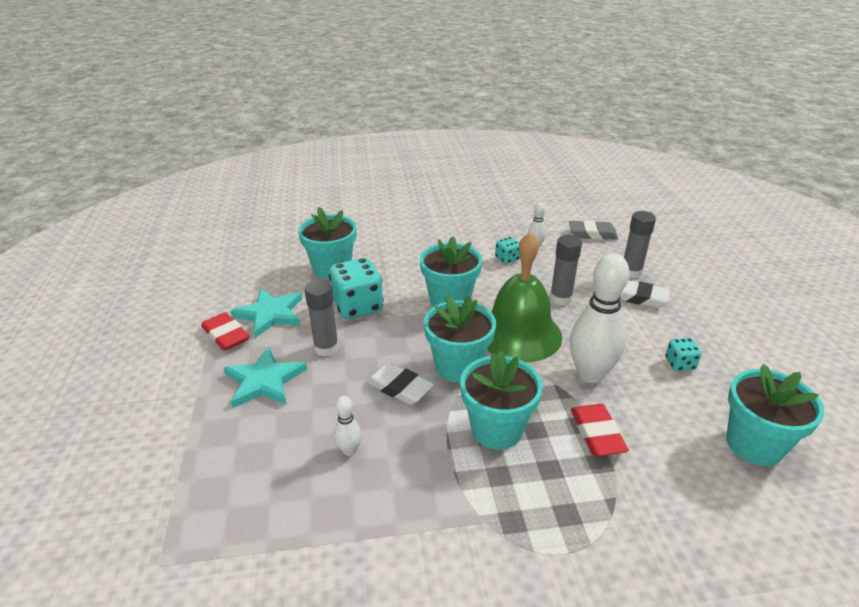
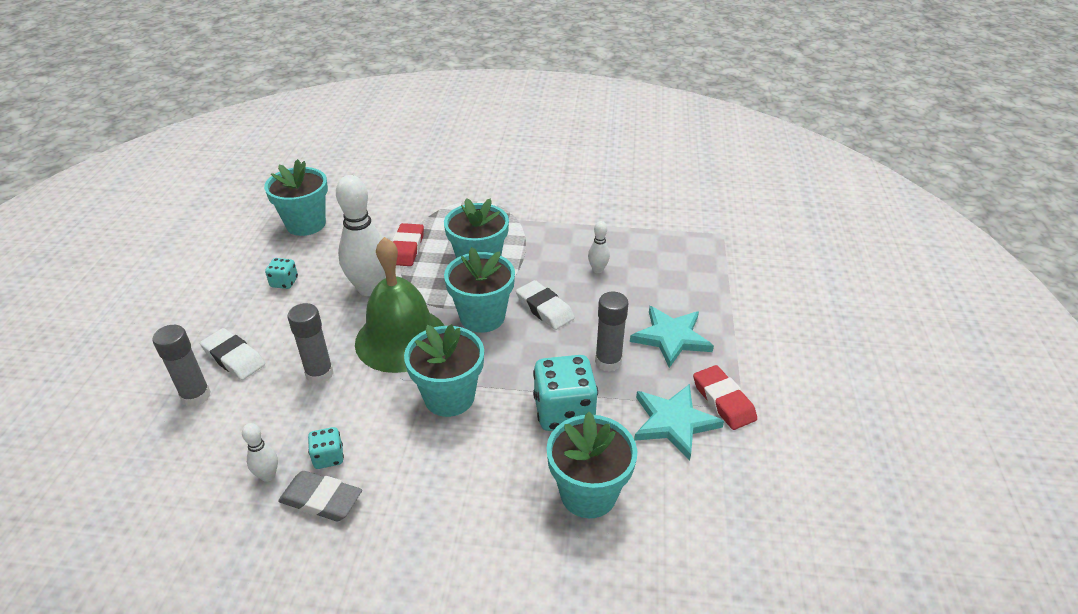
camera: 165 degrees left, 5 degrees up
grey eraser [569,220,618,240] -> grey eraser moved to [278,471,362,521]

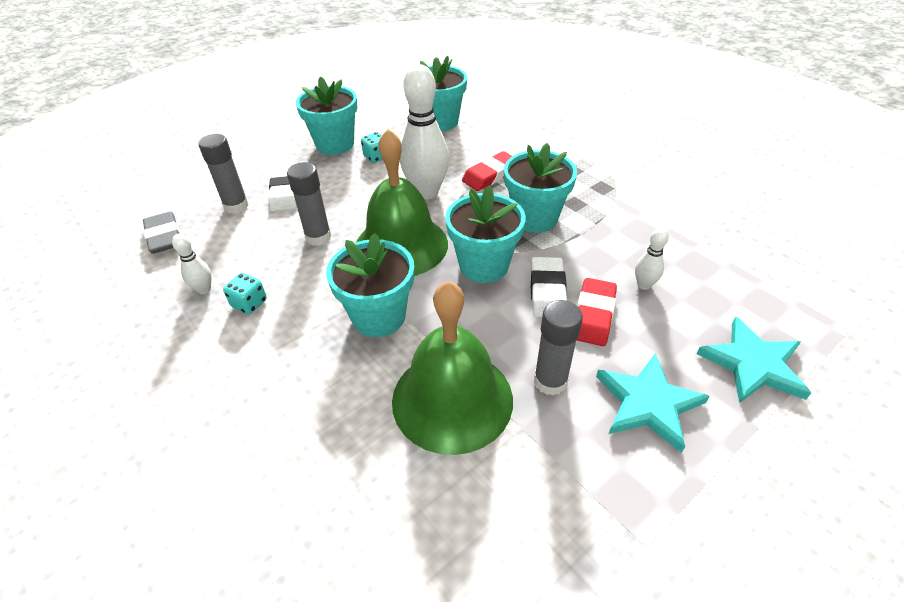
camera: 45 degrees right, 5 degrees up
grey eraser [278,471,362,521] -> grey eraser moved to [143,211,180,254]
turquoise dice [533,355,598,431] -> green bell [392,281,513,455]
turquoise flower pot [547,412,637,518] -> turquoise flower pot moved to [296,76,357,155]
turquoise star [634,384,724,461] -> turquoise star moved to [696,317,811,403]
red eraser [693,365,757,430] -> red eraser moved to [577,278,617,346]

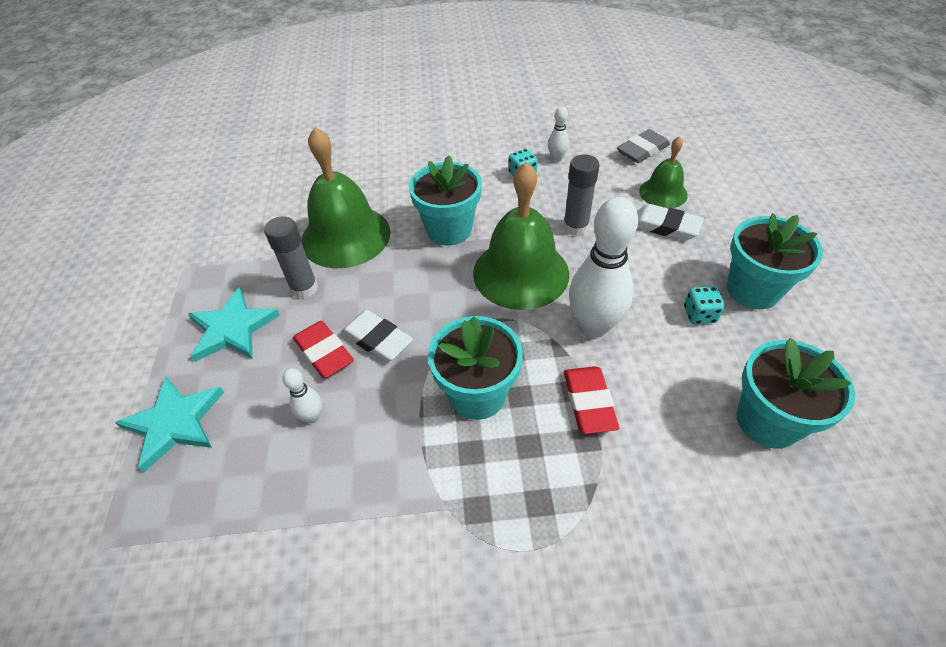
camera: 125 degrees right, 5 degrees up
grey eraser [143,211,180,254] -> grey eraser turned 45 degrees counterclockwise [617,129,670,163]
grey glue stick [199,134,249,214] -> green bell [639,136,688,208]
turquoise flower pot [445,185,526,283] -> none

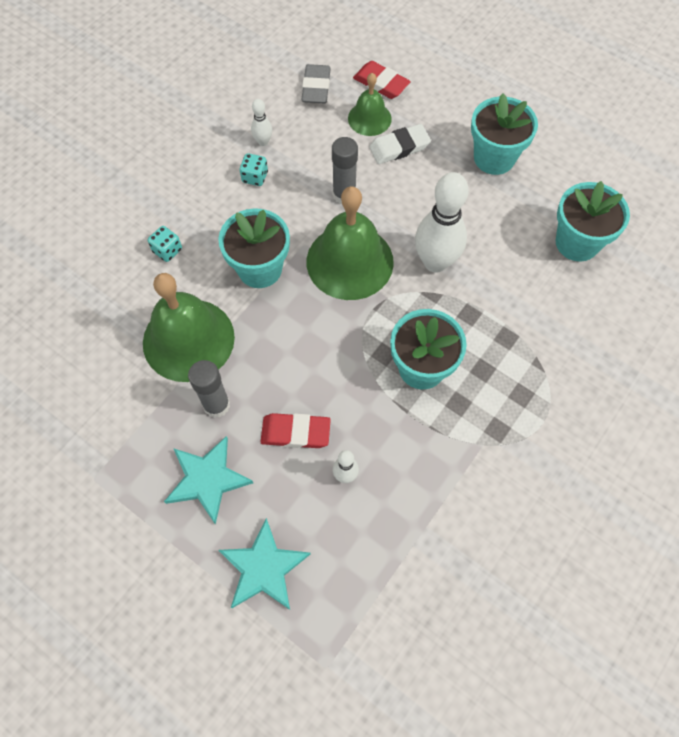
camera: 50 degrees left, 15 degrees up
white eraser [341,310,413,362] -> none
red eraser [564,366,619,434] -> red eraser moved to [353,61,411,99]
turquoise dice [684,286,725,324] -> turquoise dice moved to [148,226,182,262]

